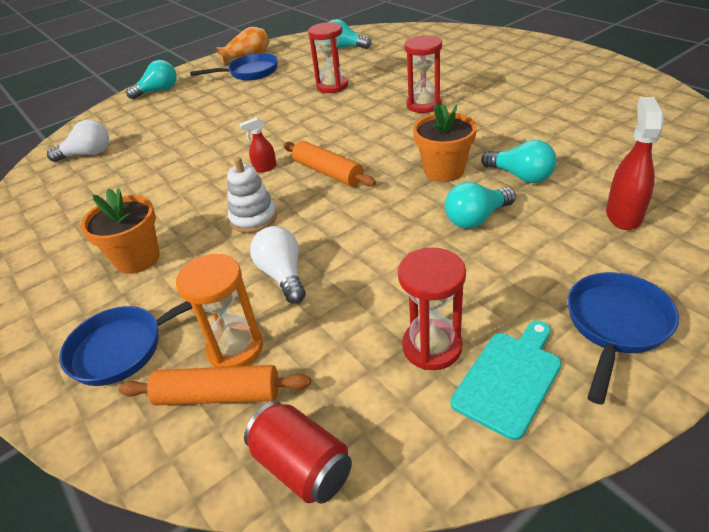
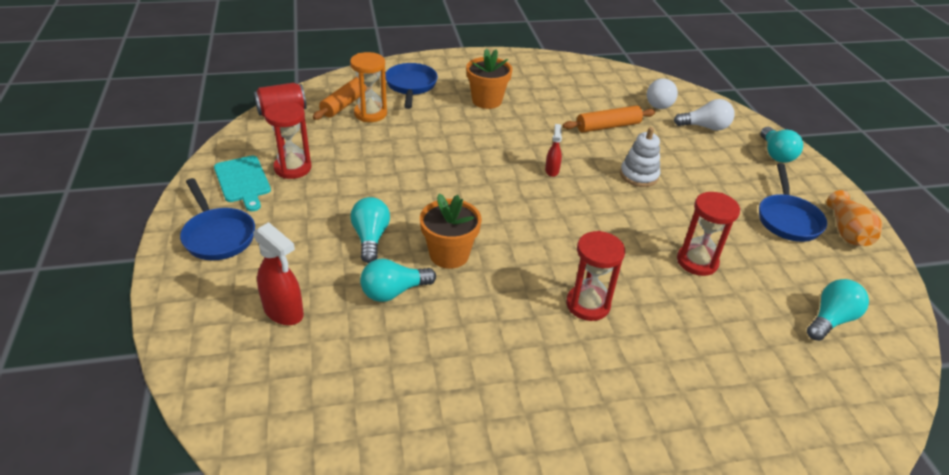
camera: 110 degrees right, 0 degrees up
white stacking toy [227,157,277,233] -> white stacking toy moved to [620,127,660,187]
white light bulb [250,226,306,303] -> white light bulb moved to [674,99,735,131]
orange rolling pin [283,141,376,186] -> orange rolling pin moved to [563,105,655,133]

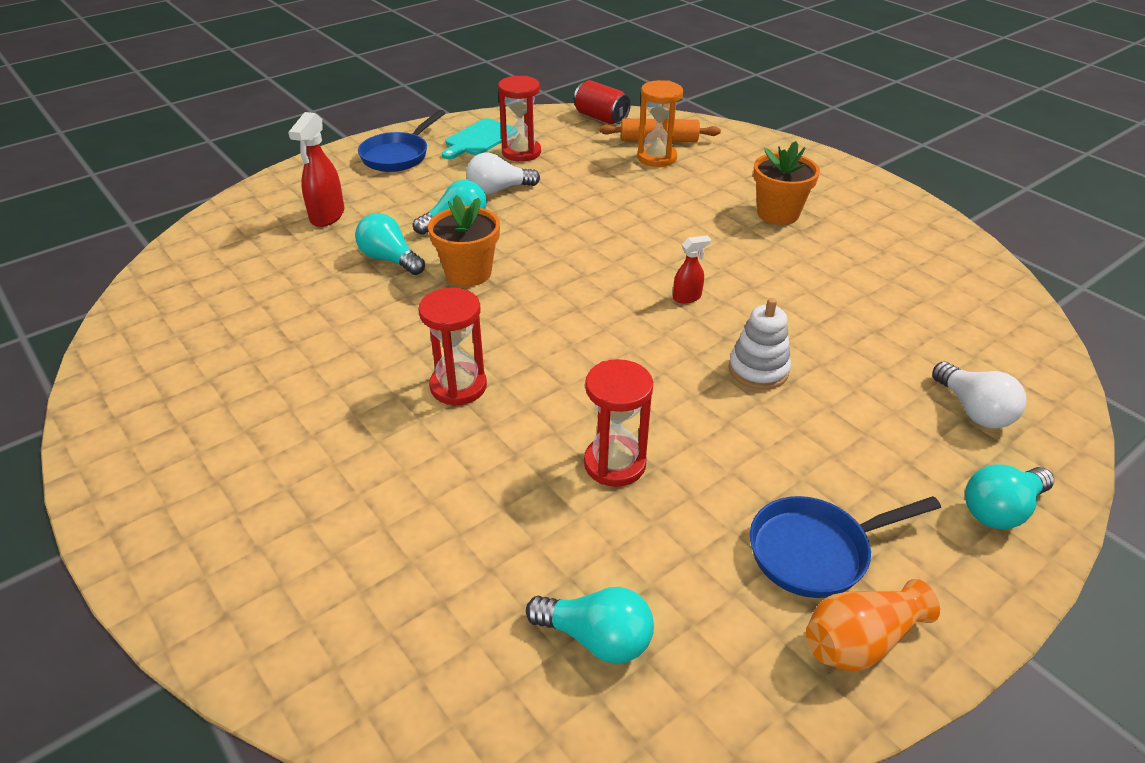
camera: 65 degrees right, 0 degrees up
blue pan [385,63,438,109] -> none
orange rolling pin [563,105,655,133] -> none
white light bulb [647,79,678,109] -> white light bulb moved to [466,152,540,195]

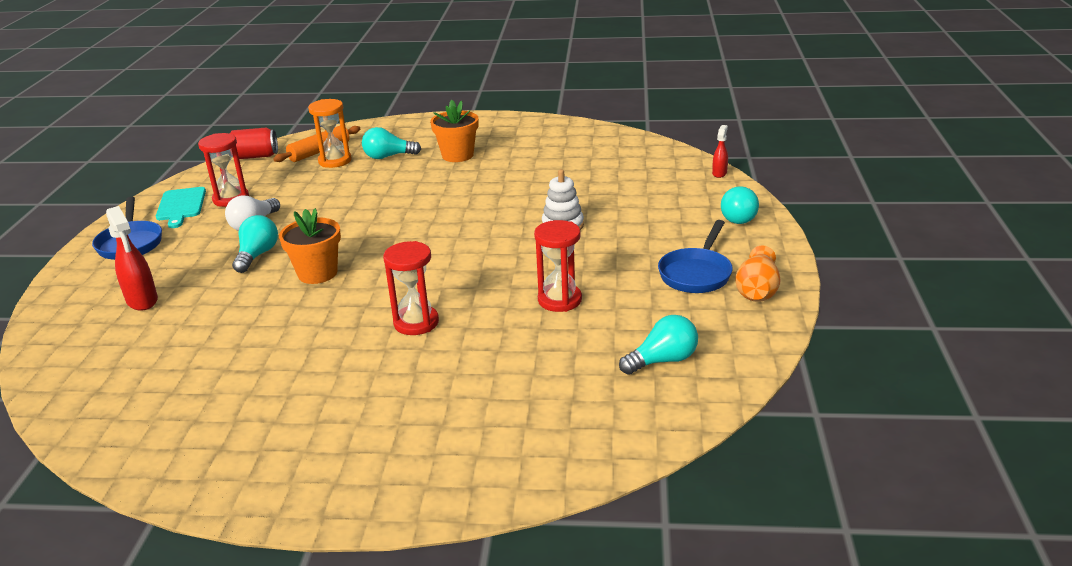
camera: 45 degrees left, 10 degrees down
turquoise light bulb [355,213,425,275] -> turquoise light bulb moved to [362,127,421,159]
red spray bottle [673,235,711,303] -> red spray bottle moved to [712,125,728,178]
white light bulb [932,362,1027,428] -> none

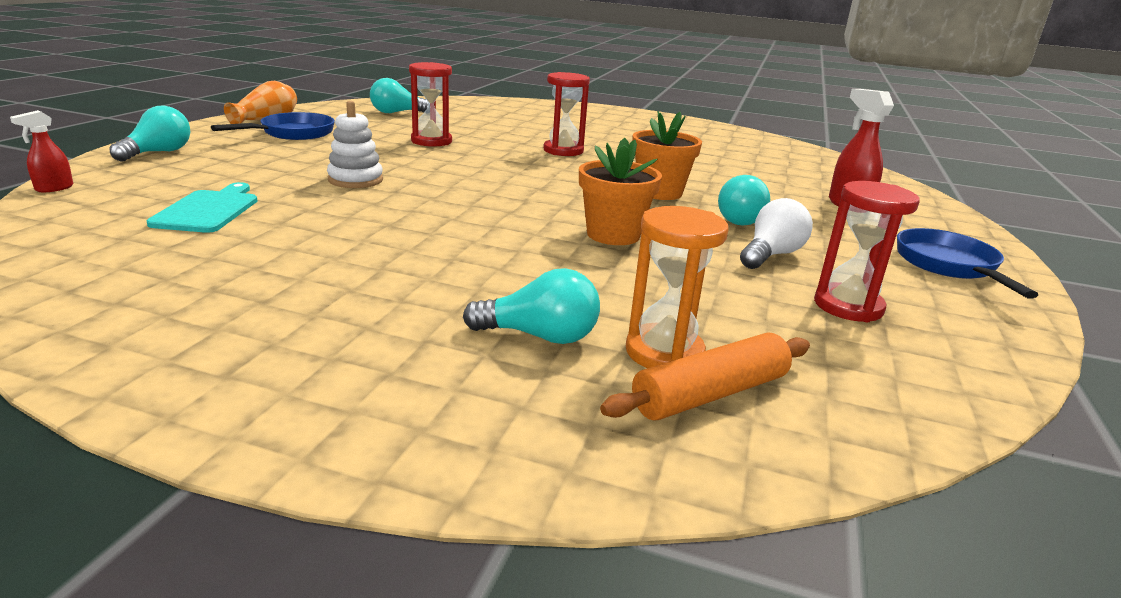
camera: 170 degrees left, 5 degrees down
turquoise cutting board [156,187,206,228] -> turquoise cutting board moved to [147,182,257,233]
red can [230,128,278,159] -> none
orange flower pot [430,100,478,162] -> orange flower pot moved to [579,138,662,245]

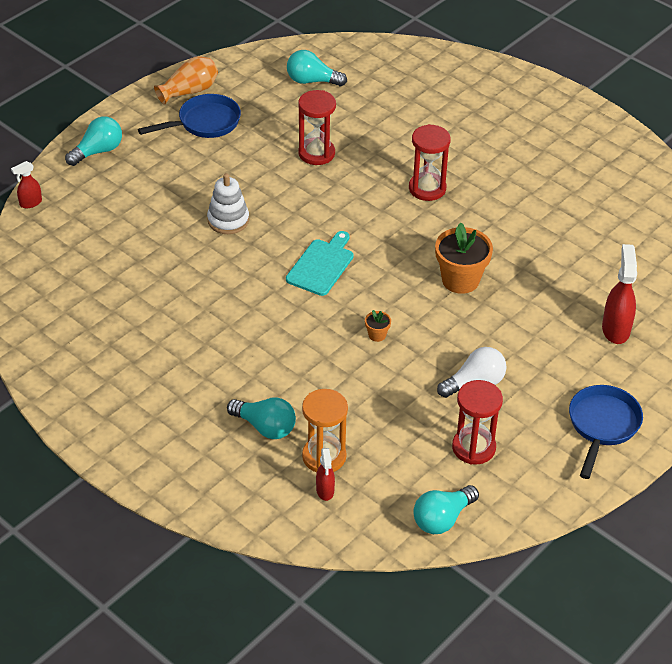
camera: 25 degrees right, 20 degrees up
turquoise cutting board [147,182,257,233] -> turquoise cutting board moved to [286,231,354,296]
orange flower pot [579,138,662,245] -> orange flower pot [365,310,391,342], size x0.45
orange rolling pin [600,333,810,421] -> red spray bottle [316,448,335,501]
turquoise light bulb [718,175,770,225] -> turquoise light bulb moved to [413,485,479,534]

